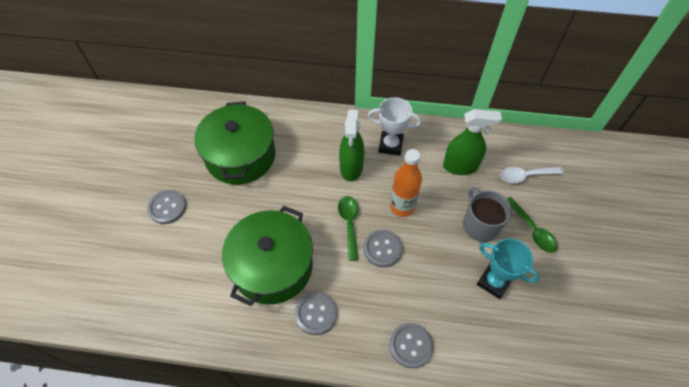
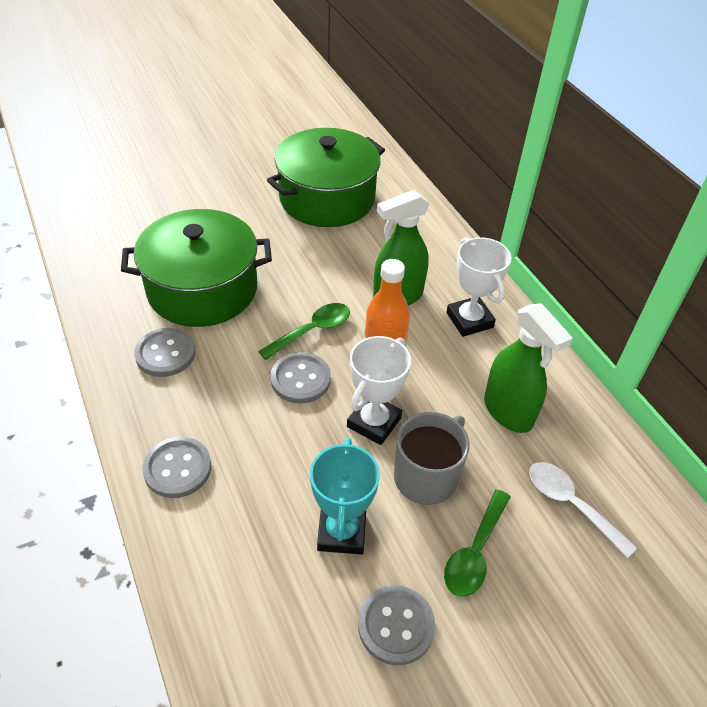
camera: 55 degrees right, 10 degrees down
grey button [147,190,186,224] -> grey button moved to [358,585,435,665]
none -> white trophy [347,336,411,445]

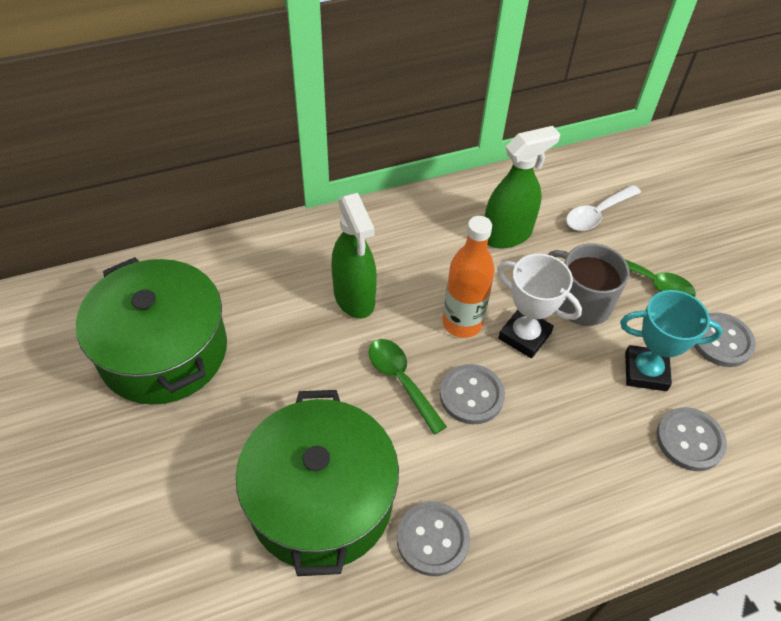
camera: 85 degrees left, 5 degrees up
grey button [142,437,211,498] -> grey button moved to [657,407,727,471]
white trophy [446,237,511,337] -> none

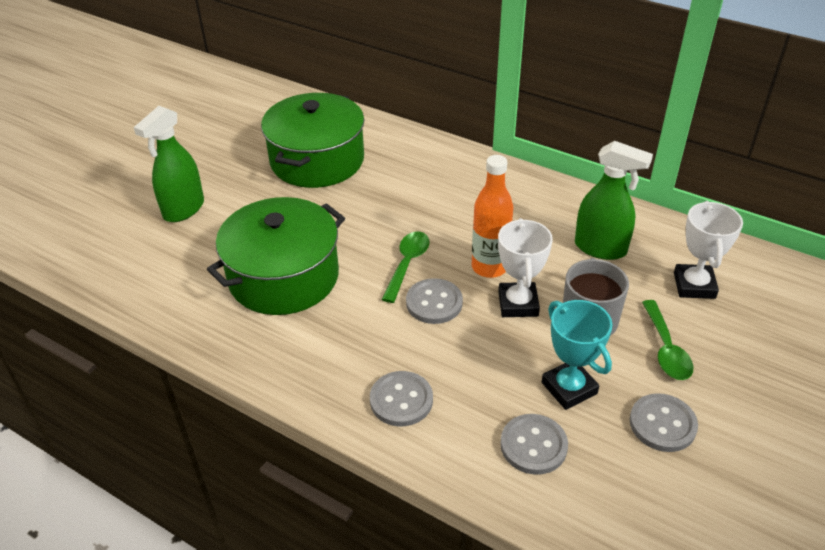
camera: 55 degrees right, 10 degrees down
green spray bottle [331,193,377,319] -> green spray bottle moved to [134,106,204,222]
grey button [397,502,470,576] -> grey button moved to [370,371,433,426]
white spoon [566,185,641,231] -> white trophy [674,201,743,299]

